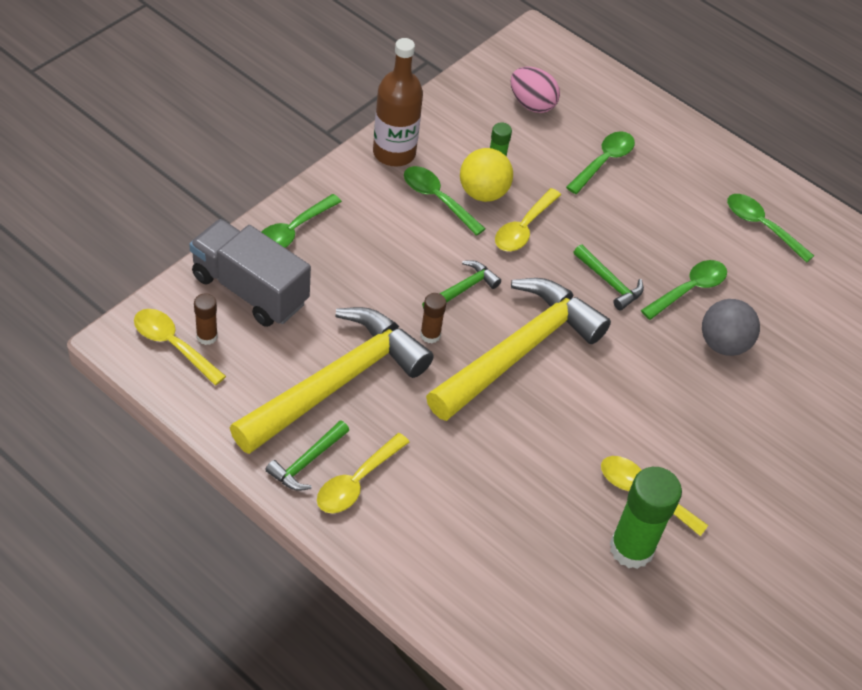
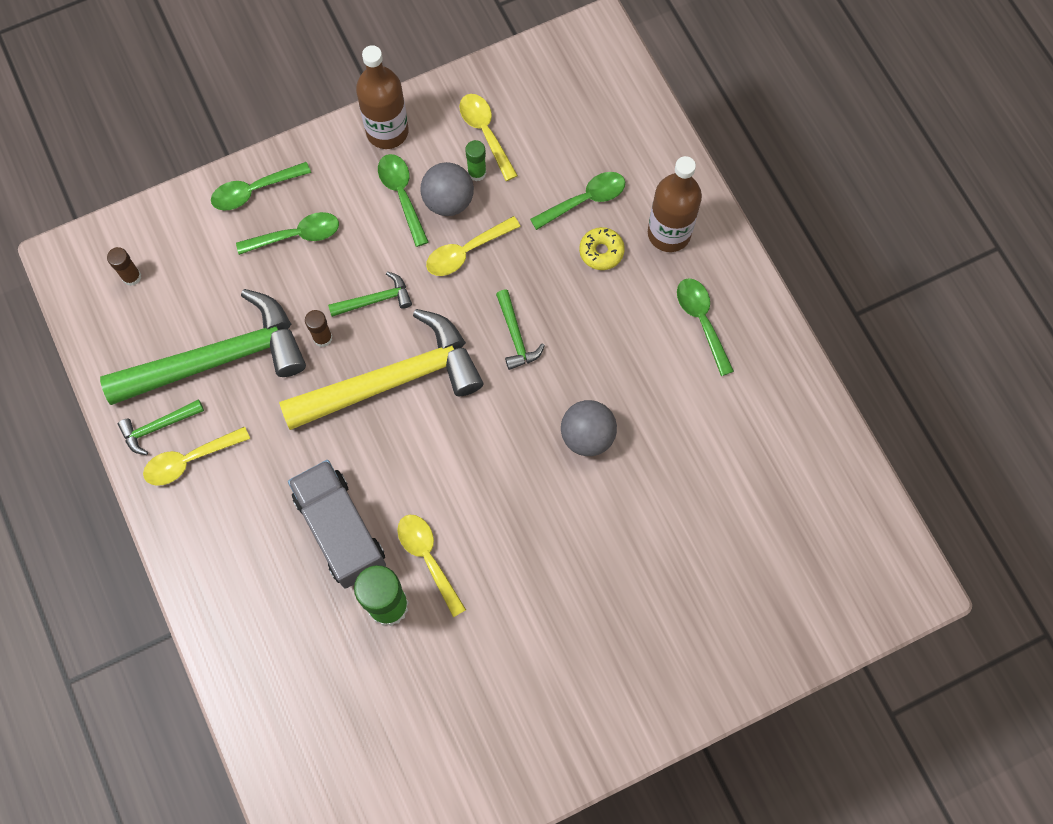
camera: 30 degrees right, 20 degrees up
yellow spoon [134,309,226,385] -> yellow spoon moved to [459,94,518,181]
grey truck [189,219,311,327] -> grey truck moved to [288,460,386,589]
yellow hammer [230,307,434,454] -> green hammer [100,289,306,405]
yellow ball [460,148,513,202] -> grey ball [420,162,474,216]
pink egg [510,67,560,113] -> none
green spoon [641,260,727,320] -> green spoon moved to [236,212,339,255]
none -> yellow donut [579,227,625,270]
none -> brown bottle [648,156,702,252]

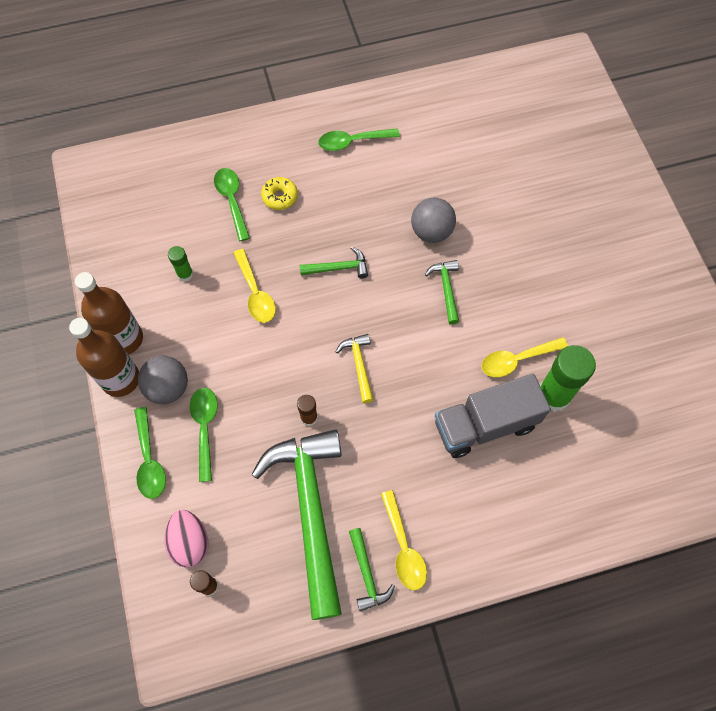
camera: 80 degrees left, 5 degrees down
yellow hammer [279,309,483,430] -> yellow hammer [336,334,373,403], size x0.42
green hammer [328,271,412,317] -> green hammer moved to [425,260,459,325]
green spoon [378,154,429,247] -> none
grey ball [420,162,474,216] -> grey ball moved to [138,356,188,404]
yellow spoon [459,94,518,181] -> none
brown bottle [648,156,702,252] -> brown bottle moved to [69,318,139,397]
none -> pink egg [164,510,208,568]

